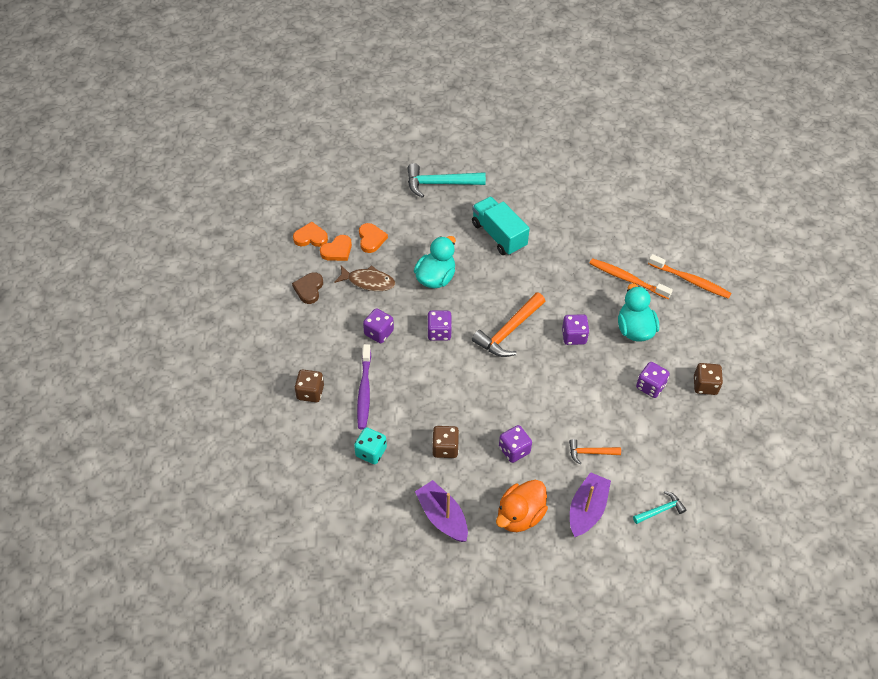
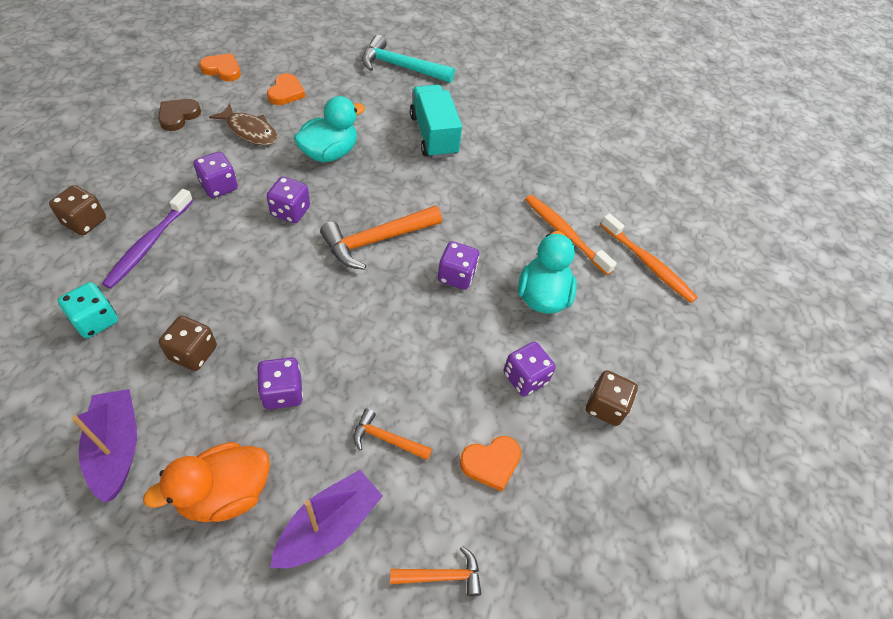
camera: 15 degrees right, 0 degrees up
orange heart [320,235,352,261] -> orange heart moved to [460,436,521,492]
turquoise hammer [633,491,686,524] -> orange hammer [390,546,481,596]

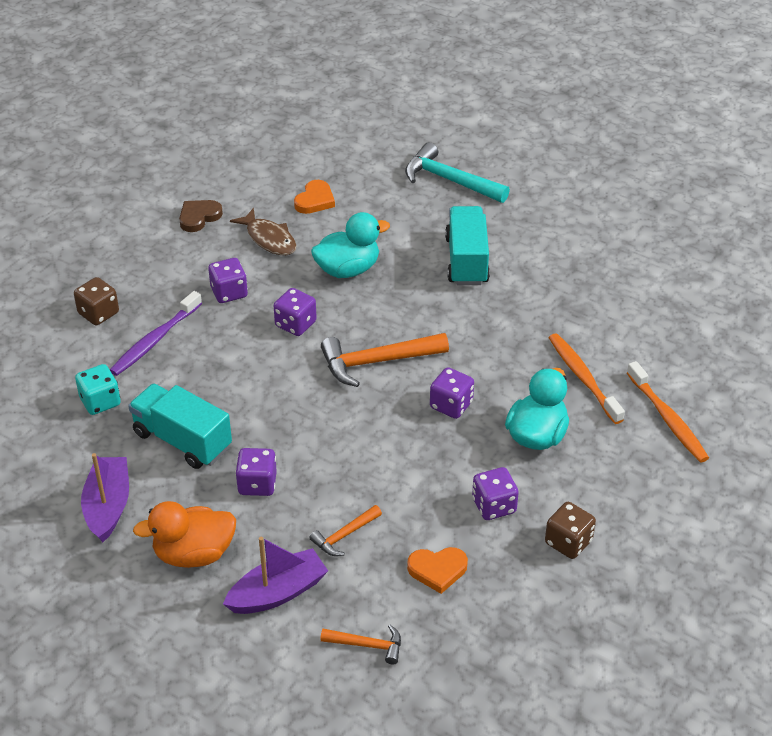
camera: 20 degrees right, 10 degrees down
brown dice [159,315,217,371] -> turquoise truck [128,384,232,469]
orange heart [200,54,241,81] -> none
orange hammer [353,409,432,461] -> orange hammer turned 75 degrees counterclockwise [309,505,382,556]

